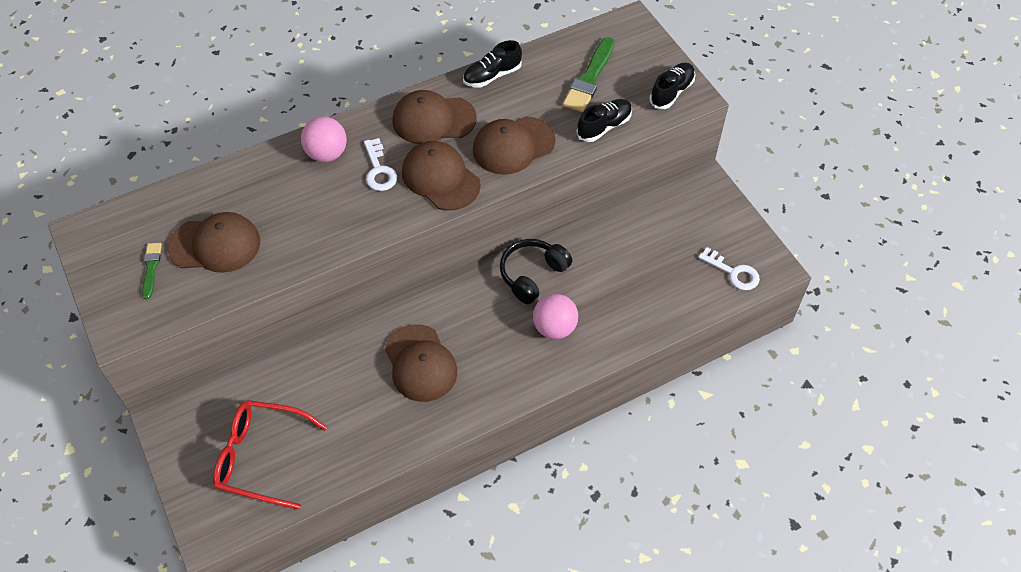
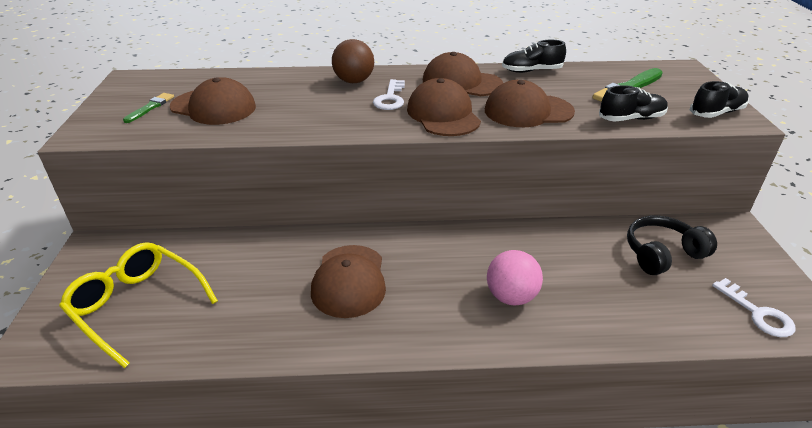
camera: 25 degrees right, 20 degrees down
red glasses [213,400,327,510] -> yellow glasses [59,242,218,368]
pink ball [301,117,347,162] -> brown ball [332,39,374,83]
black headphones [500,239,572,304] -> black headphones moved to [627,216,717,275]

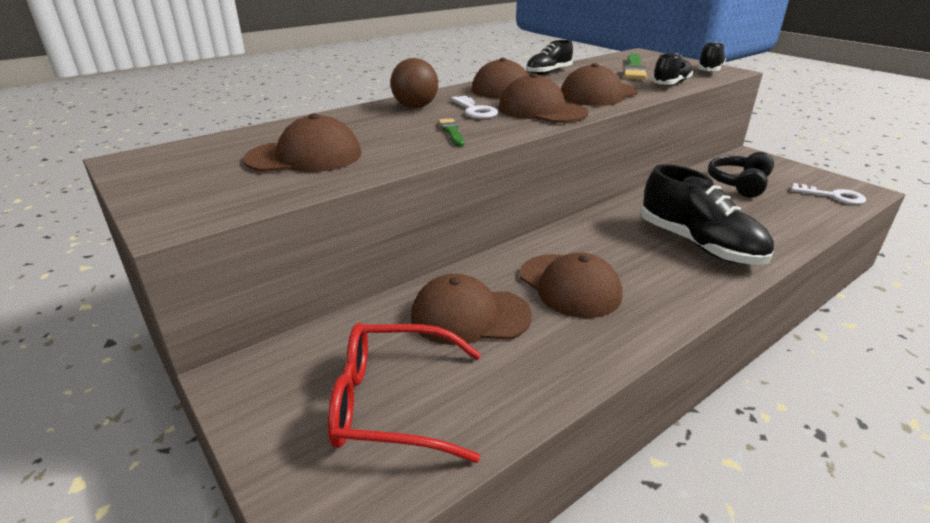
camera: 35 degrees left, 5 degrees down
yellow glasses [59,242,218,368] -> red glasses [328,323,481,463]
green brush [123,93,174,123] -> green brush moved to [438,118,465,147]
pink ball [487,250,543,305] -> black shoe [641,164,774,265]
none -> brown cap [411,274,532,345]

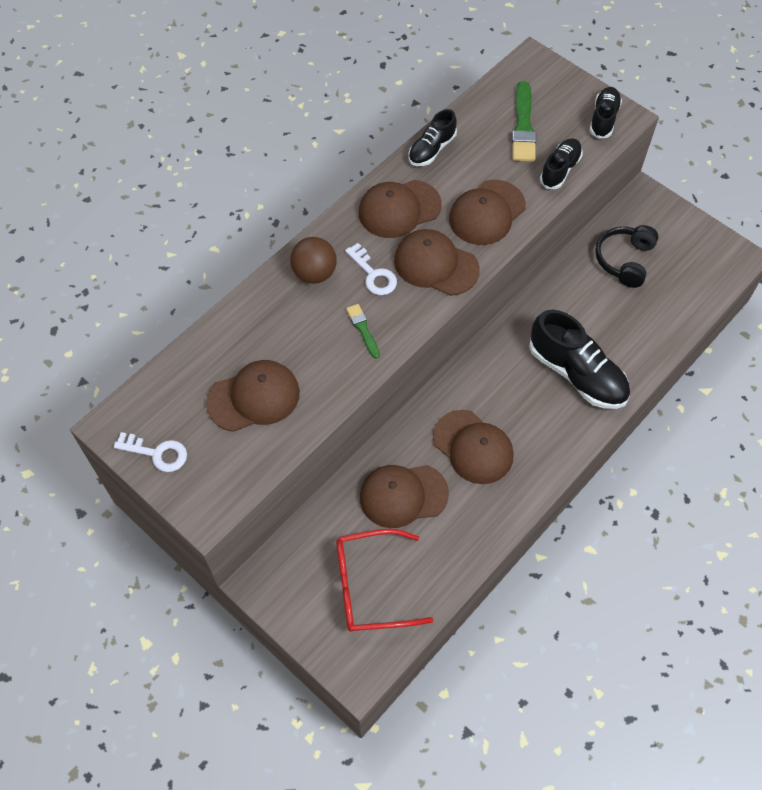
camera: 10 degrees left, 30 degrees up
white key [791,183,866,205] -> white key moved to [114,432,187,472]

